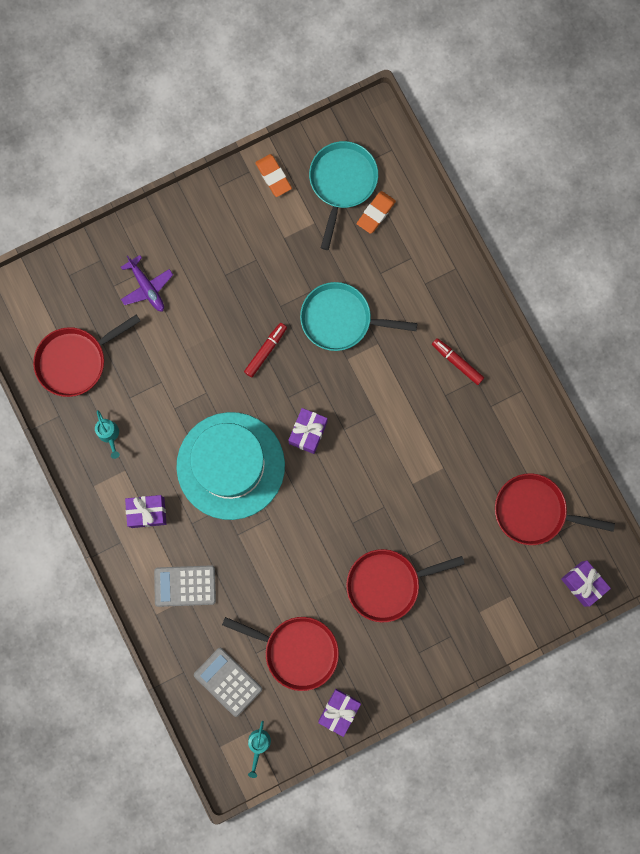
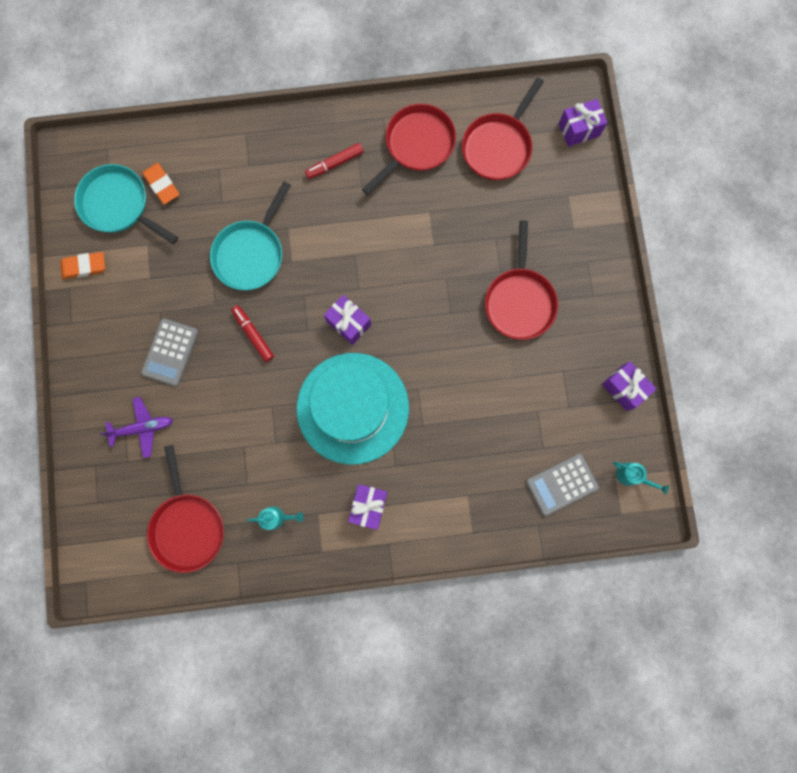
camera: 70 degrees left, 0 degrees up
grey calculator [154,565,216,607] -> grey calculator moved to [141,318,199,386]
red pan [222,617,339,691] -> red pan moved to [362,104,456,195]

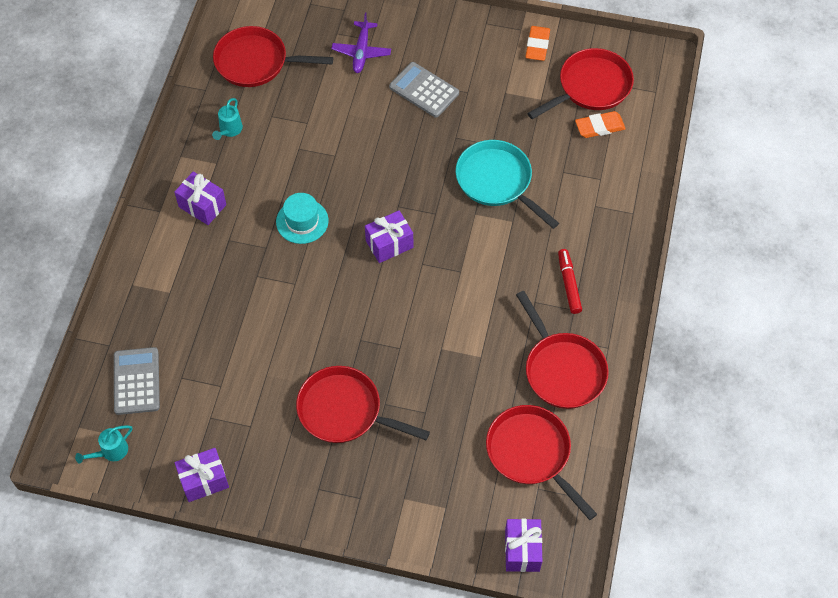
camera: 110 degrees right, 20 degrees down
turquoise pan [74,164,178,244] -> red pan [527,48,634,119]
red marker [231,305,274,362] -> none
turquoise hat [297,353,409,465] -> turquoise hat [276,193,329,244], size x0.45

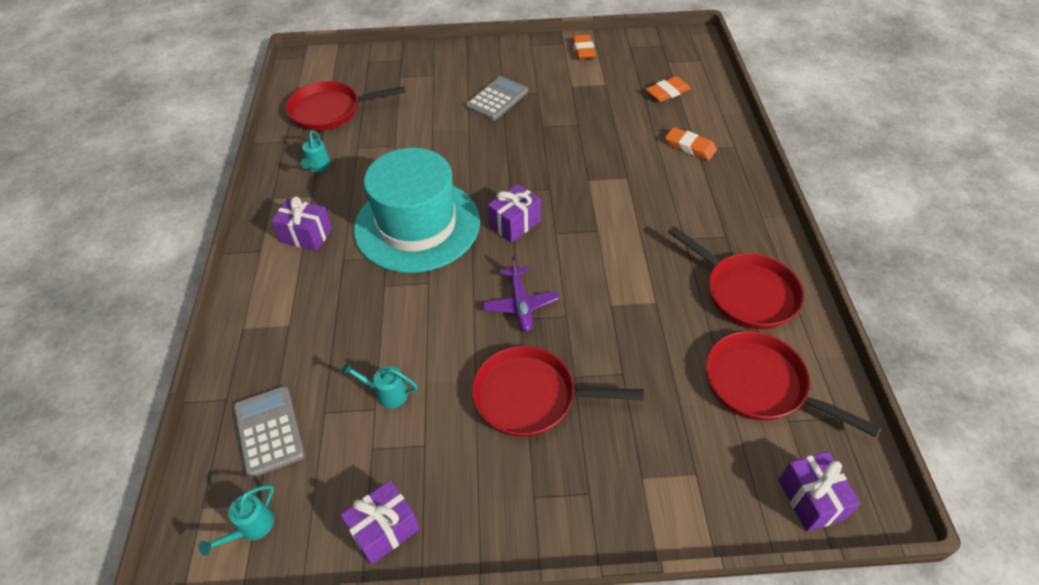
camera: 15 degrees left, 10 degrees down
turquoise hat [276,193,329,244] -> turquoise hat [354,148,480,273], size x2.24
purple plane [331,12,391,73] -> purple plane moved to [483,256,559,332]
grey calculator [389,62,459,118] -> grey calculator turned 105 degrees clockwise [465,76,528,121]
turquoise pan [456,140,559,229] -> none
red pan [527,48,634,119] -> none
red marker [558,249,582,314] -> none
none -> turquoise watering can [342,362,418,408]
none -> orange eraser [665,127,717,160]

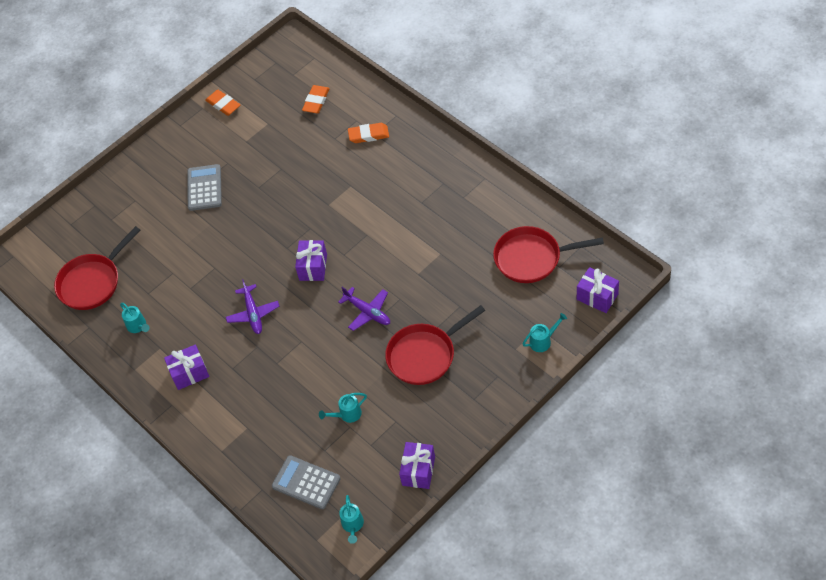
camera: 35 degrees left, 5 degrees up
turquoise hat [354,148,480,273] -> purple plane [226,279,279,334]
red pan [668,226,804,329] -> none
none -> turquoise watering can [522,313,567,352]

